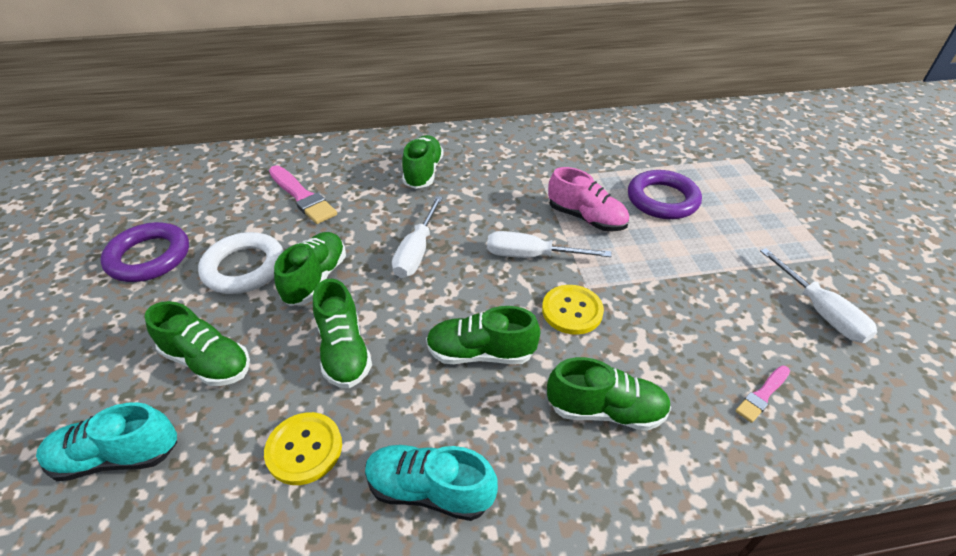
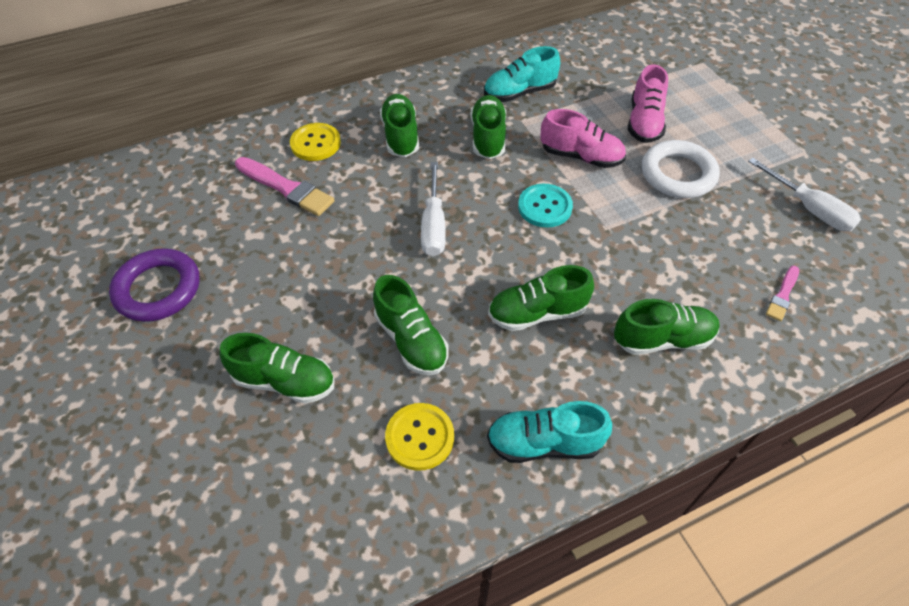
camera: 15 degrees left, 10 degrees up
turquoise shoe [36,402,177,481] -> turquoise shoe moved to [484,46,560,102]
white ring [198,232,284,294] -> white ring moved to [642,140,720,198]
green shoe [274,232,346,306] -> green shoe moved to [470,95,506,159]
white screwdriver [487,231,612,258] -> turquoise button [518,184,573,228]
yellow button [542,285,604,335] -> yellow button moved to [290,123,341,161]
purple ring [628,170,702,219] -> pink shoe [628,64,668,143]

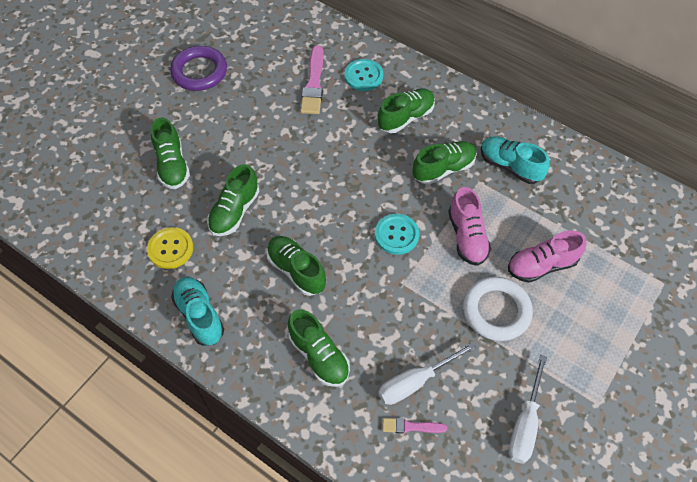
camera: 60 degrees right, 5 degrees up
yellow button [290,123,341,161] -> turquoise button [345,59,383,91]
white screwdriver [421,162,446,256] -> white screwdriver moved to [378,342,476,405]

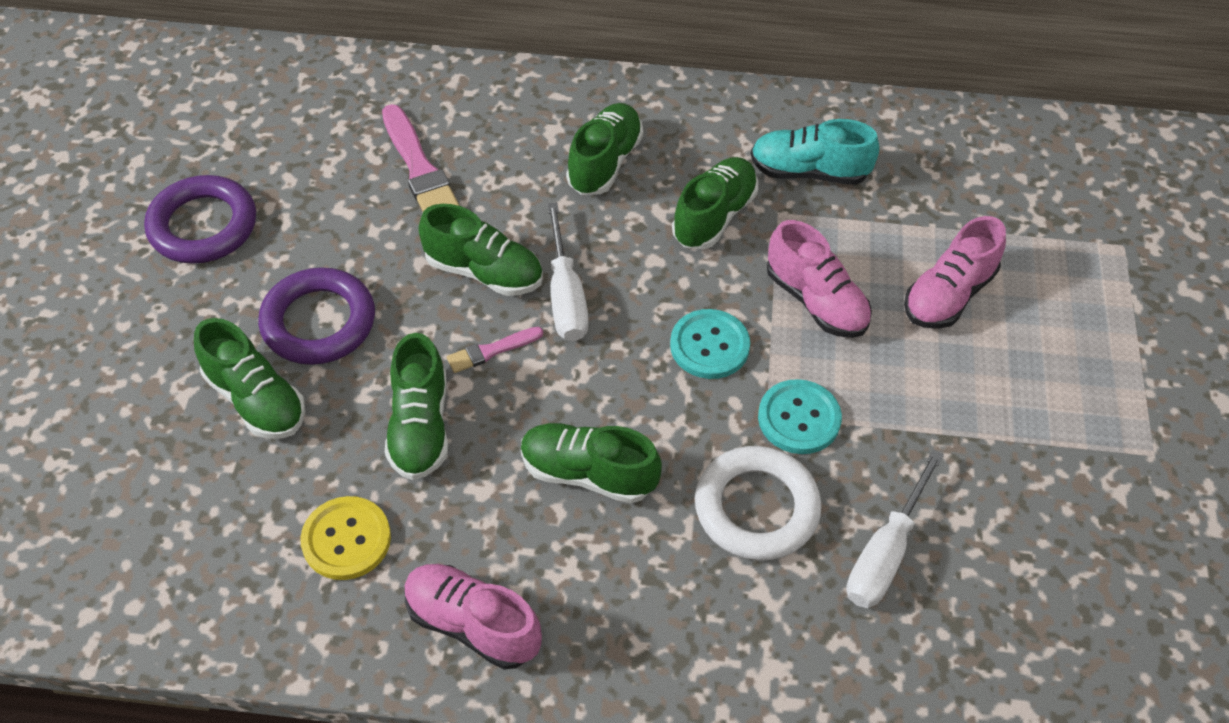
camera: 30 degrees left, 5 degrees down
turquoise shoe [171,277,224,346] -> pink shoe [404,564,542,670]
green shoe [288,310,350,387] -> green shoe moved to [418,204,543,296]
turquoise button [345,59,383,91] -> turquoise button moved to [758,379,842,454]
pink brush [383,418,447,433] -> pink brush moved to [447,327,543,373]
white ring [463,277,533,341] -> white ring moved to [695,446,822,561]
white screwdriver [509,355,547,464] -> white screwdriver moved to [547,202,589,342]
none -> purple ring [258,267,375,365]

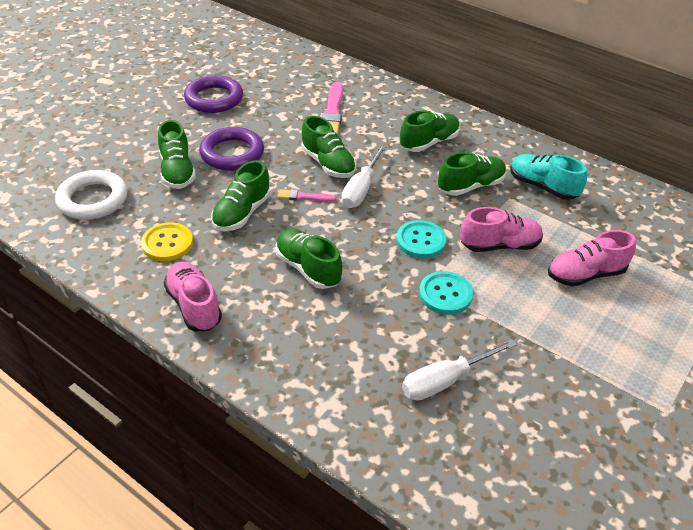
camera: 30 degrees right, 10 degrees down
white ring [695,446,822,561] -> white ring moved to [55,170,127,220]
pink shoe [767,220,872,338] -> pink shoe turned 90 degrees counterclockwise [460,207,543,252]

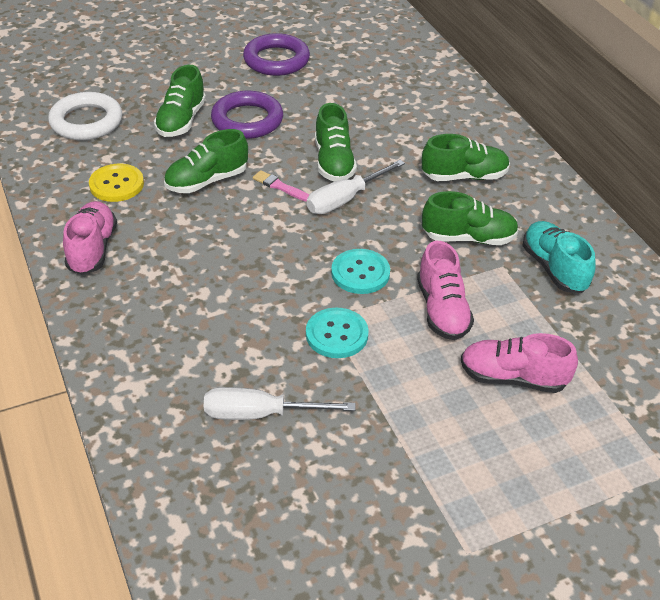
camera: 30 degrees right, 0 degrees up
green shoe [276,229,343,289] -> none
pink brush [320,82,343,135] -> none
pink shoe [460,207,543,252] -> pink shoe turned 60 degrees clockwise [417,241,474,340]

